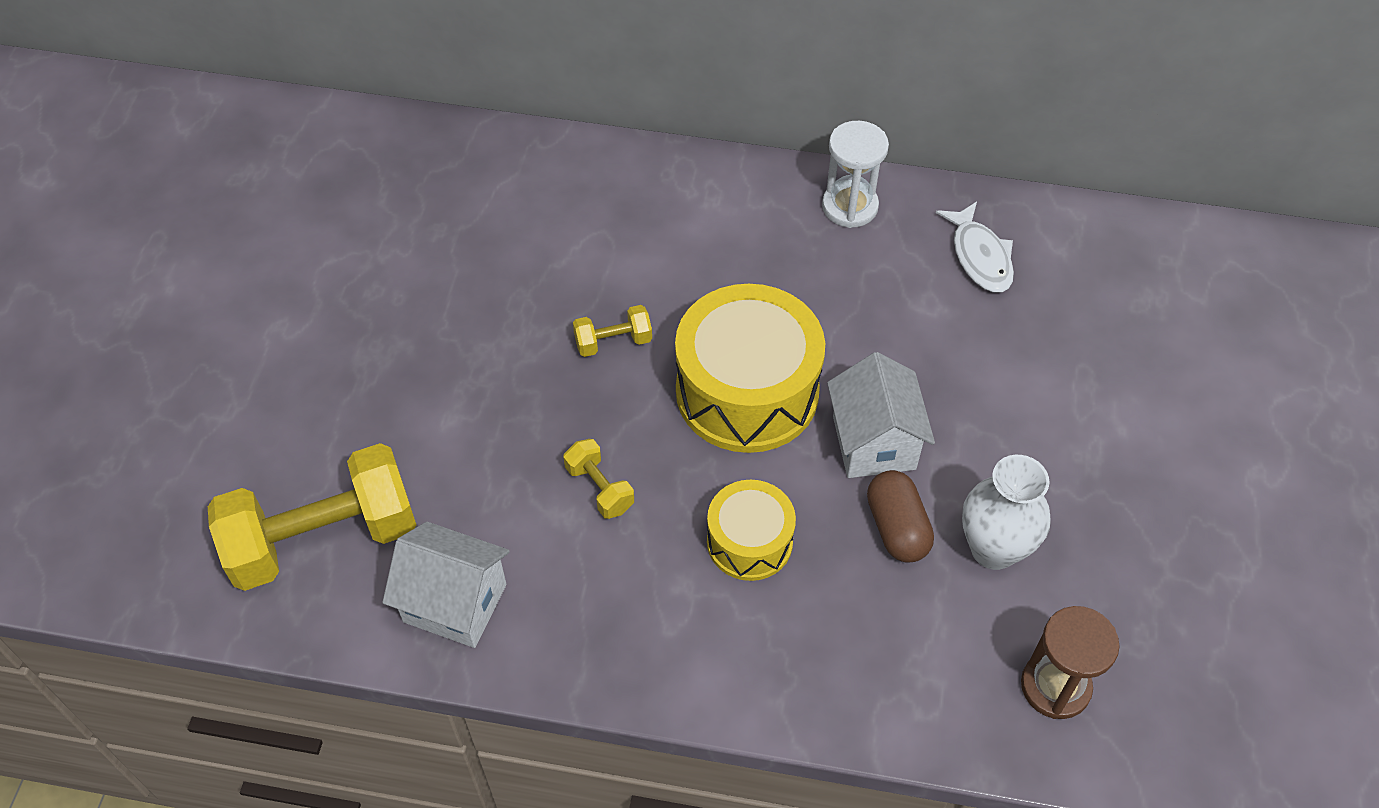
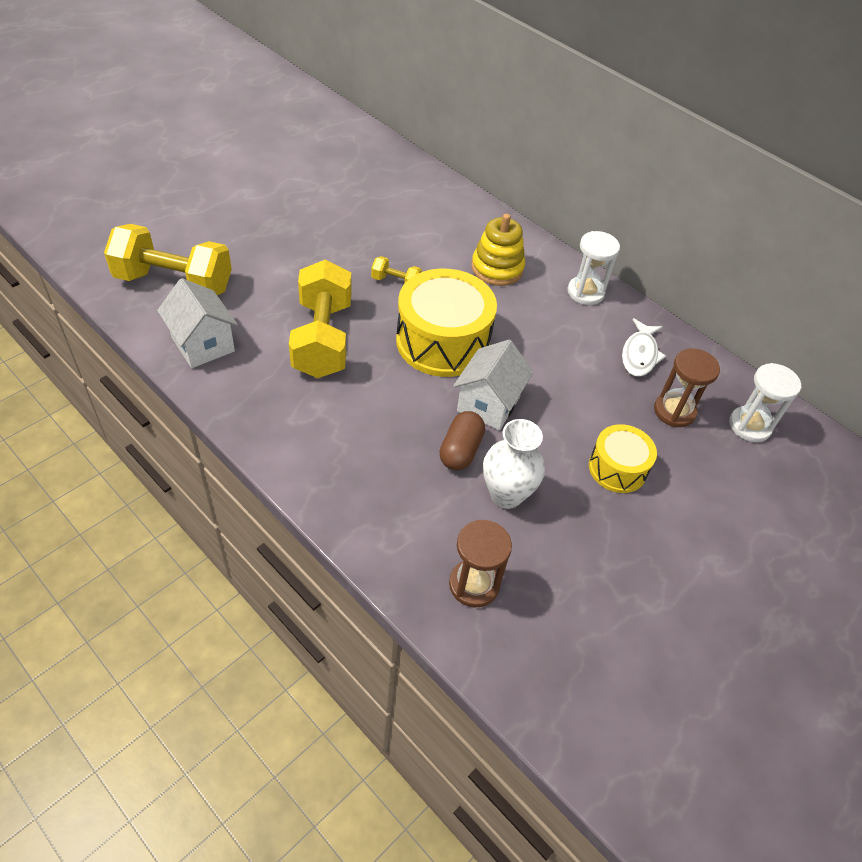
camera: 30 degrees right, 5 degrees down
yellow dumbbell [563,439,634,519] -> yellow dumbbell [289,260,351,378], size x2.26
yellow drum [707,480,796,581] -> yellow drum moved to [589,424,657,493]
none -> yellow stacking toy [471,214,525,286]
none -> brown hourglass [654,348,720,427]
none -> white hourglass [729,363,801,442]

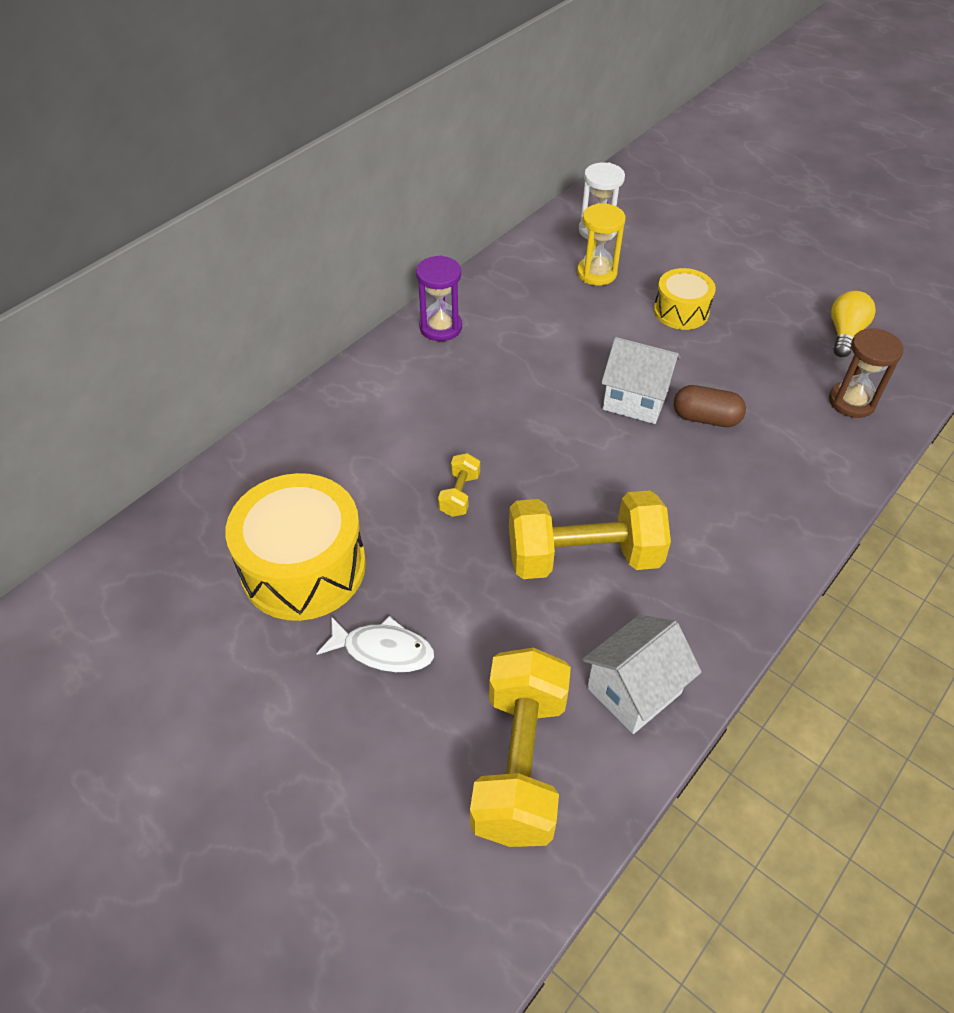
camera: 90 degrees left, 0 degrees up
yellow drum [396,269,497,377] -> yellow drum moved to [225,473,366,621]
yellow stacking toy [471,214,525,286] -> none
white vase [483,419,545,509] -> none
white hourglass [567,231,620,305] -> purple hourglass [416,256,462,341]
white fish [622,318,666,377] -> white fish moved to [316,616,434,672]
brown hourglass [654,348,720,427] -> yellow hourglass [577,203,626,286]
none -> yellow light bulb [831,291,876,357]

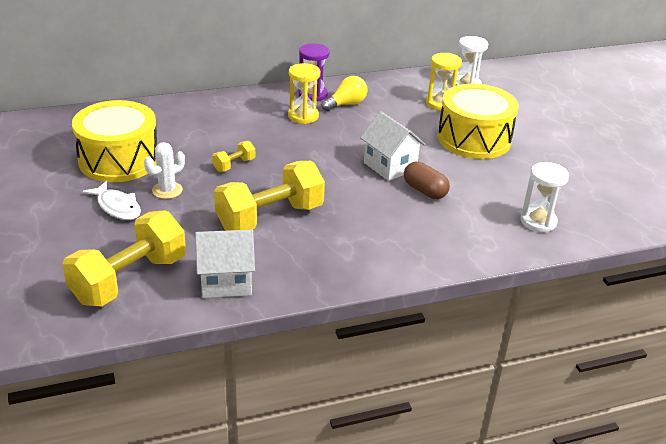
camera: 30 degrees right, 15 degrees down
yellow dumbbell [509,490,671,579] -> yellow dumbbell turned 60 degrees counterclockwise [214,161,325,231]
yellow drum [654,268,716,330] -> yellow drum [438,84,519,159], size x1.78
brown hourglass [829,328,904,418] -> white hourglass [520,162,569,232]
yellow light bulb [831,291,876,357] -> yellow light bulb moved to [322,76,367,111]
none -> white cactus [144,142,185,199]
none -> yellow hourglass [288,63,320,124]

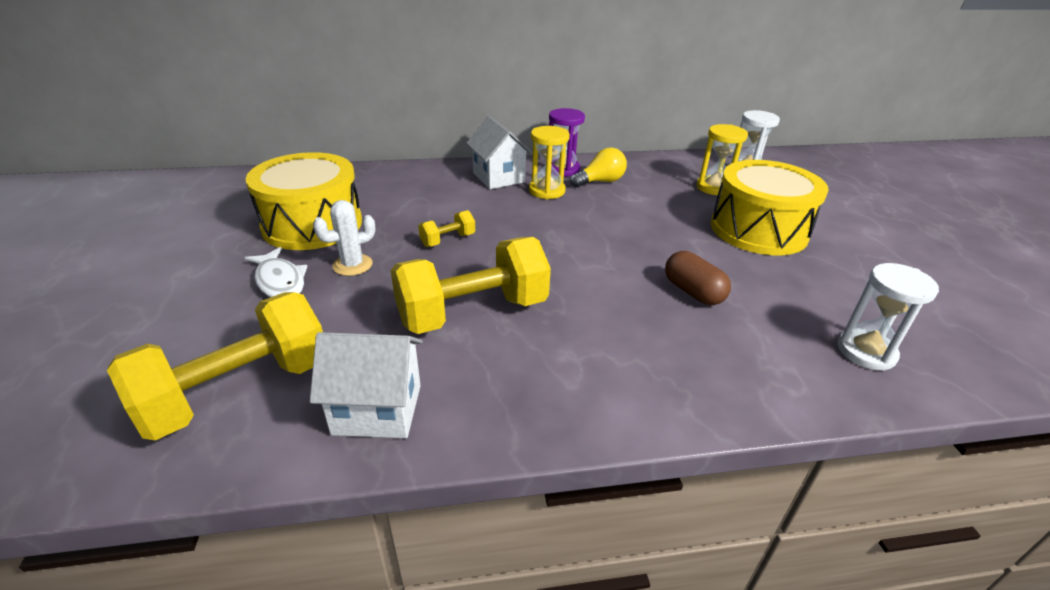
camera: 10 degrees right, 0 degrees up
white house [360,111,426,181] -> white house moved to [466,116,532,189]

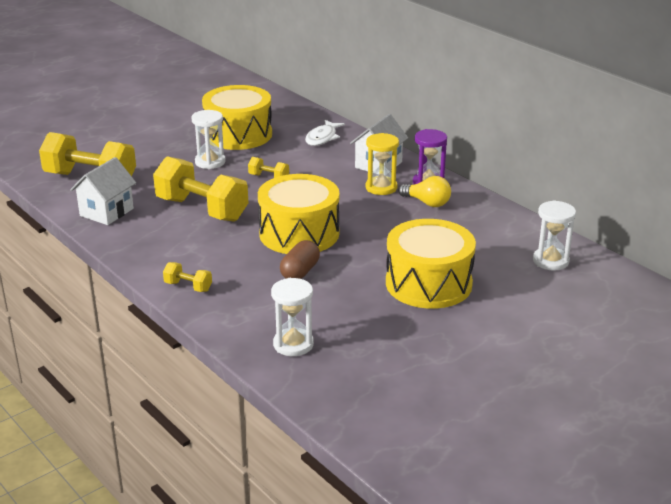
camera: 60 degrees right, 5 degrees down
white fish [245,247,308,297] -> white fish moved to [305,120,345,146]
white house [310,332,423,438] -> white house turned 60 degrees clockwise [70,157,136,225]
white cactus [313,200,376,276] -> white hourglass [192,110,226,169]
yellow hourglass [696,124,748,195] -> none
none -> yellow dumbbell [163,262,212,292]
none -> yellow drum [258,174,340,254]

